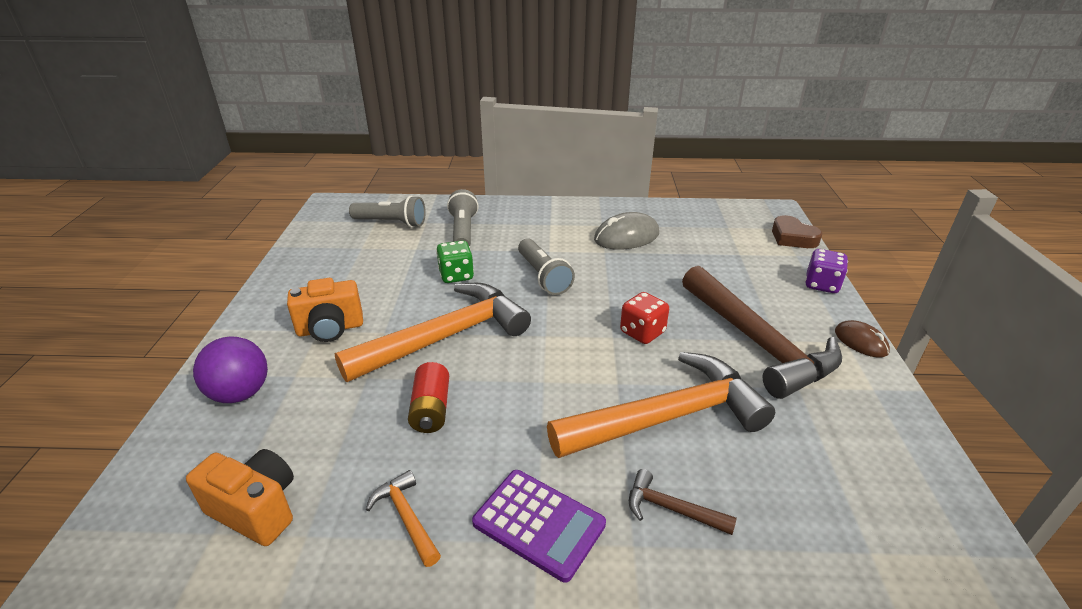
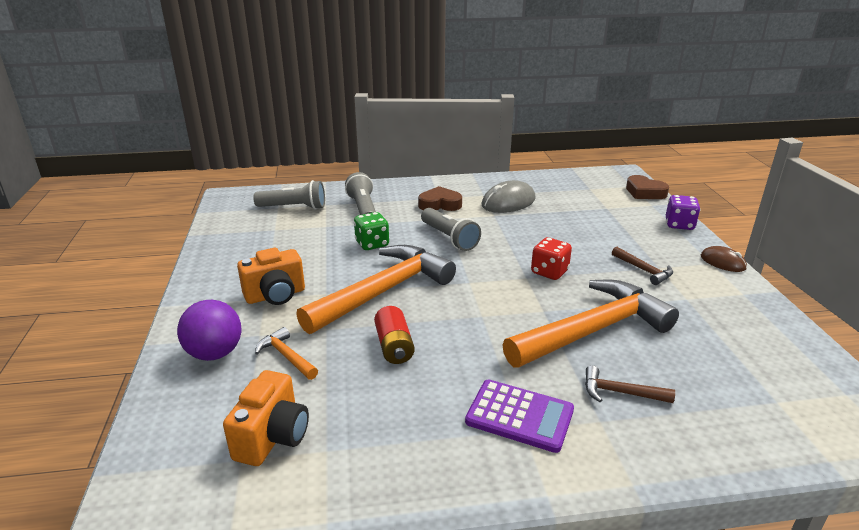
camera: 10 degrees left, 5 degrees down
orange camera [186,449,294,546] -> orange camera turned 90 degrees clockwise [223,370,309,466]
orange hammer [366,470,441,567] -> orange hammer moved to [255,327,318,380]
brown hammer [682,266,842,399] -> brown hammer [612,247,673,285], size x0.42
none -> brown heart [418,186,462,211]

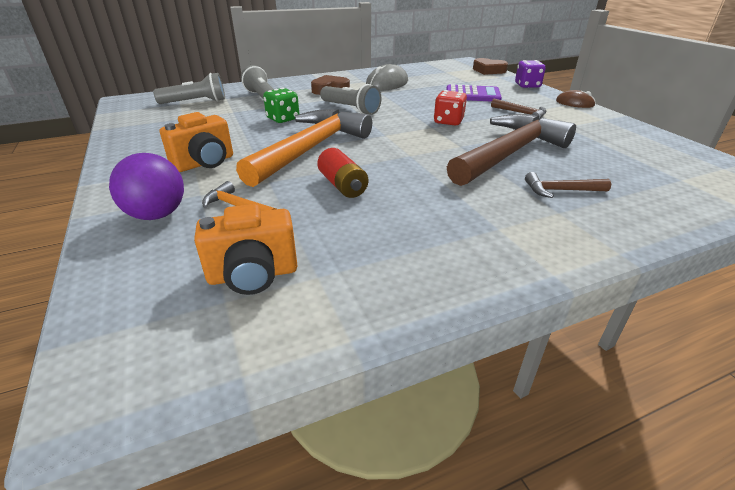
camera: 15 degrees left, 5 degrees up
orange camera [223,370,309,466] -> orange camera turned 75 degrees clockwise [194,204,298,295]
purple calculator [465,379,574,453] -> purple calculator moved to [446,84,502,102]
orange hammer [502,280,679,367] -> brown hammer [447,114,576,186]

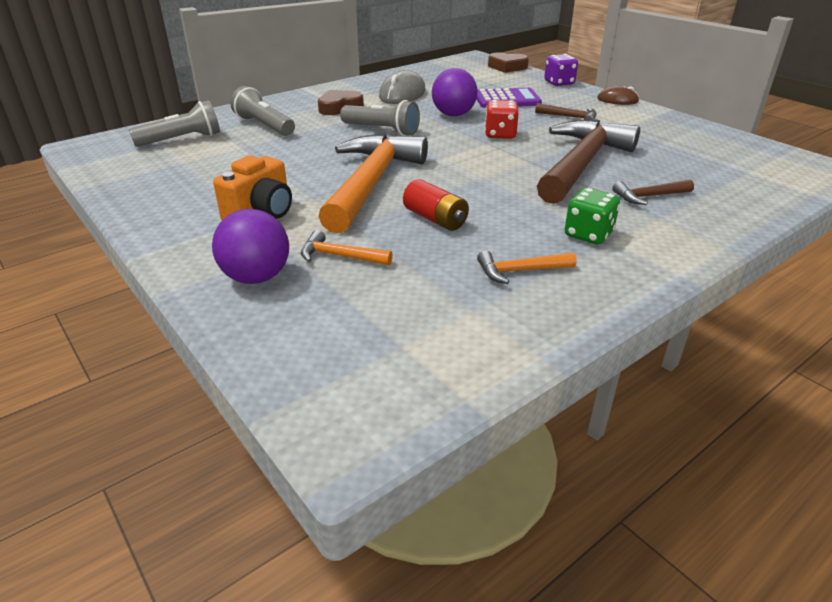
camera: 15 degrees left, 0 degrees up
orange camera [194,204,298,295] -> none
green dice [263,88,299,123] -> green dice moved to [565,188,620,244]
none -> purple ball [432,68,478,116]
none -> orange hammer [477,250,576,284]

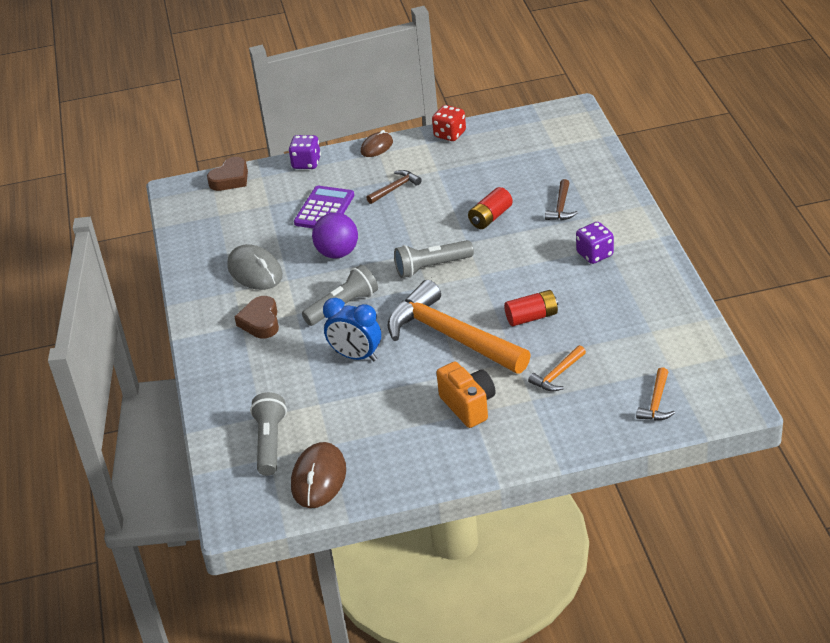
camera: 60 degrees left, 5 degrees up
purple ball [212,209,289,284] -> none
grey flashlight [230,86,295,136] -> grey flashlight moved to [394,240,474,278]
orange hammer [477,250,576,284] -> orange hammer moved to [636,367,675,420]
red dice [485,100,519,139] -> red dice moved to [432,105,466,141]
brown hammer [537,120,640,204] -> red battery [468,187,513,229]
green dice [565,188,620,244] -> purple dice [576,222,614,264]
none -> brown mouse [291,442,346,508]
none -> blue clock [323,298,381,361]

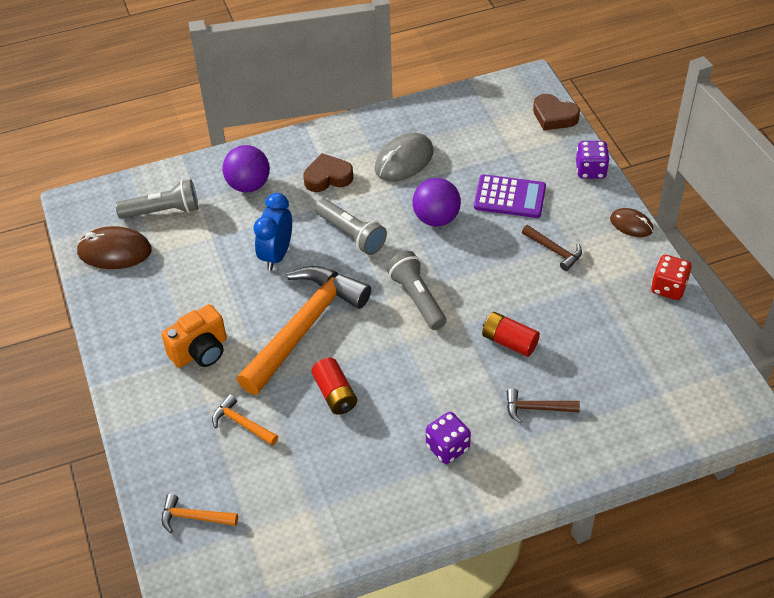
camera: 80 degrees right, 10 degrees up
none -> purple ball [222,145,270,192]

